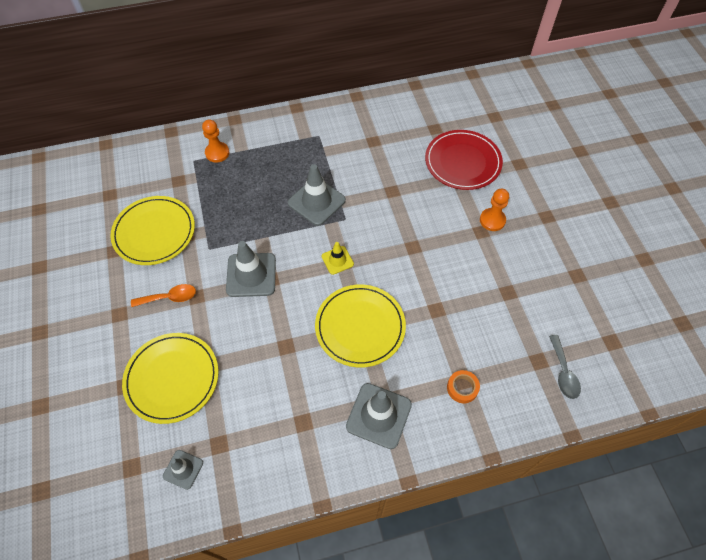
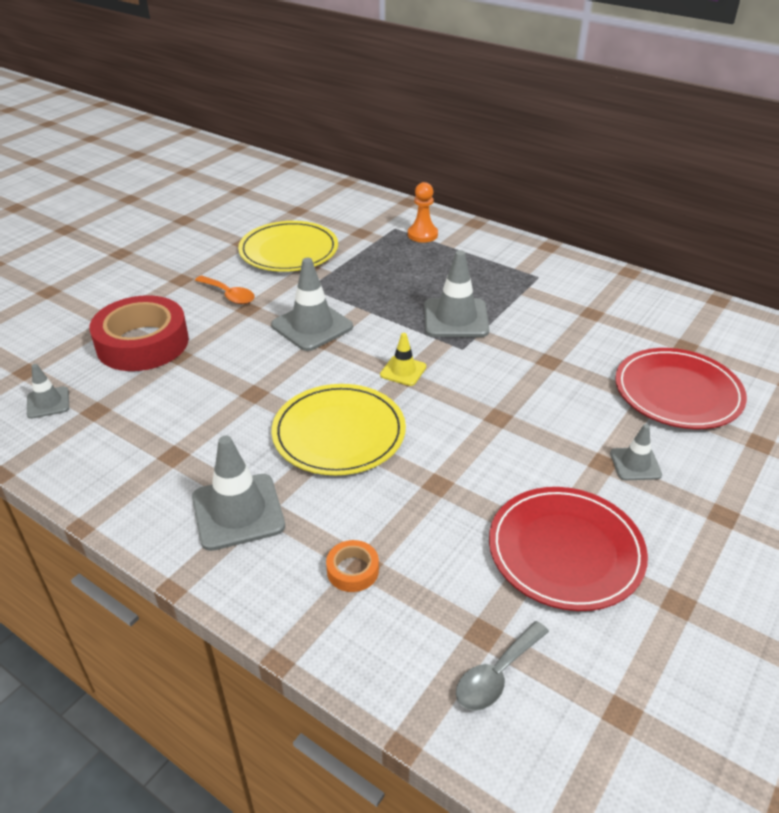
camera: 50 degrees right, 20 degrees down
yellow plate [122,333,219,424] -> red tape [89,295,189,371]
orange pawn [480,189,509,231] -> grey traffic cone [610,424,662,480]
none -> red plate [489,487,648,611]

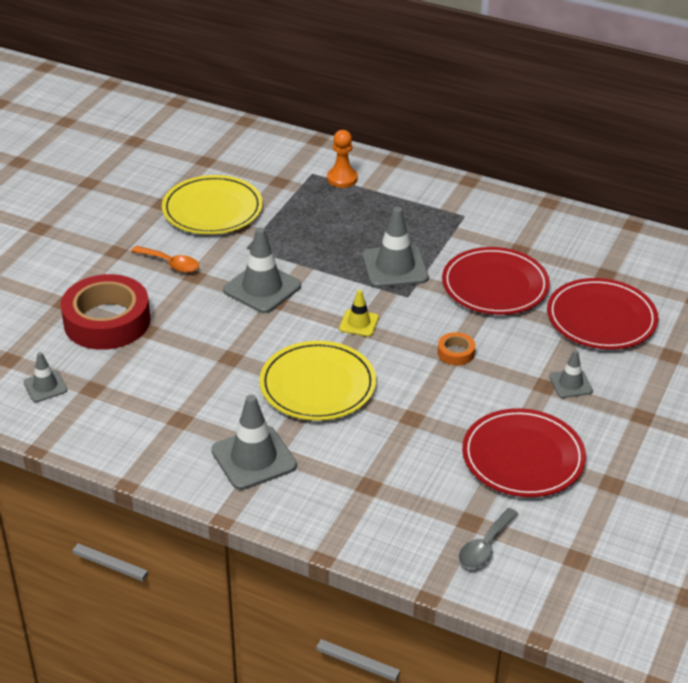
camera: 10 degrees left, 0 degrees up
orange tape [326,540,379,592] -> orange tape moved to [438,332,475,365]
none -> red plate [442,247,550,315]

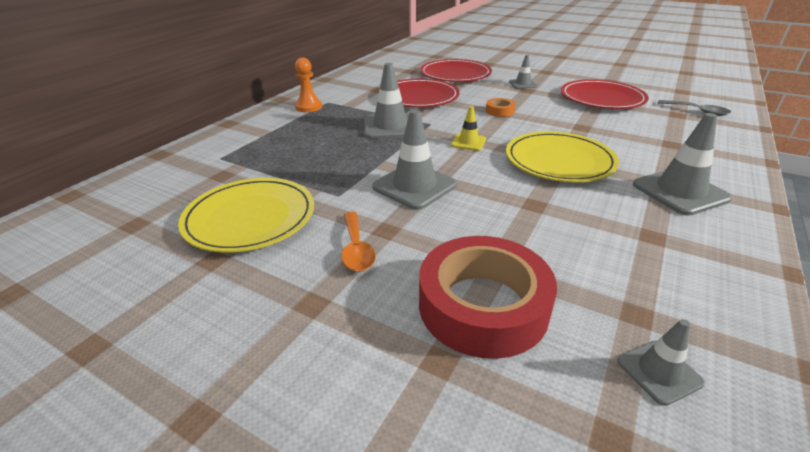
camera: 85 degrees left, 5 degrees down
orange spoon [131,246,199,273] -> orange spoon turned 135 degrees clockwise [341,211,376,271]
orange pawn [327,130,358,188] -> orange pawn moved to [295,58,322,112]

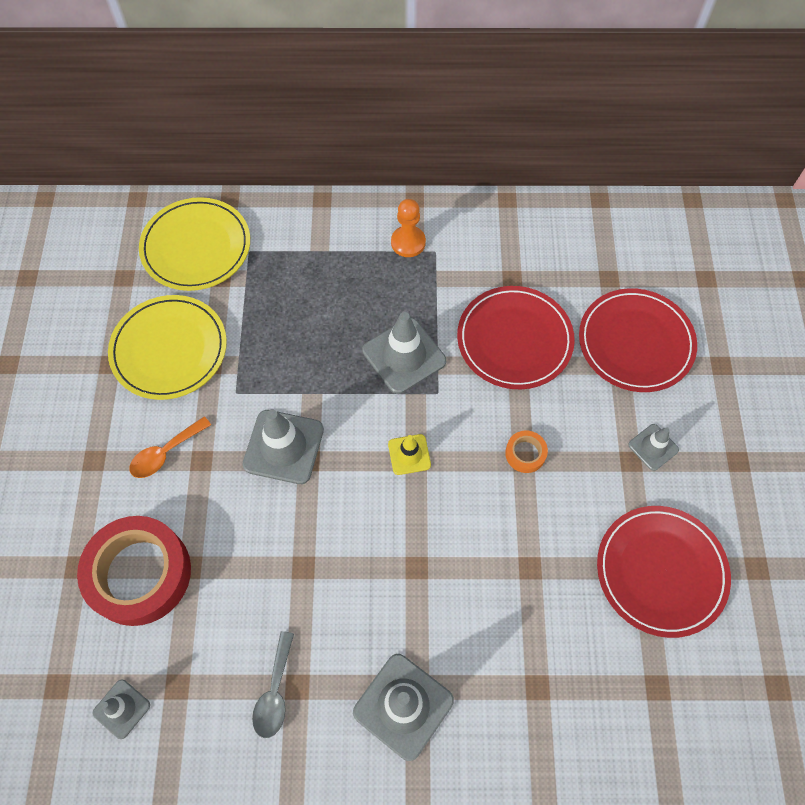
camera: 60 degrees right, 30 degrees up
yellow plate [506,131,619,182] -> yellow plate moved to [139,197,250,291]
grey spoon [658,100,731,116] -> grey spoon moved to [252,631,294,738]

